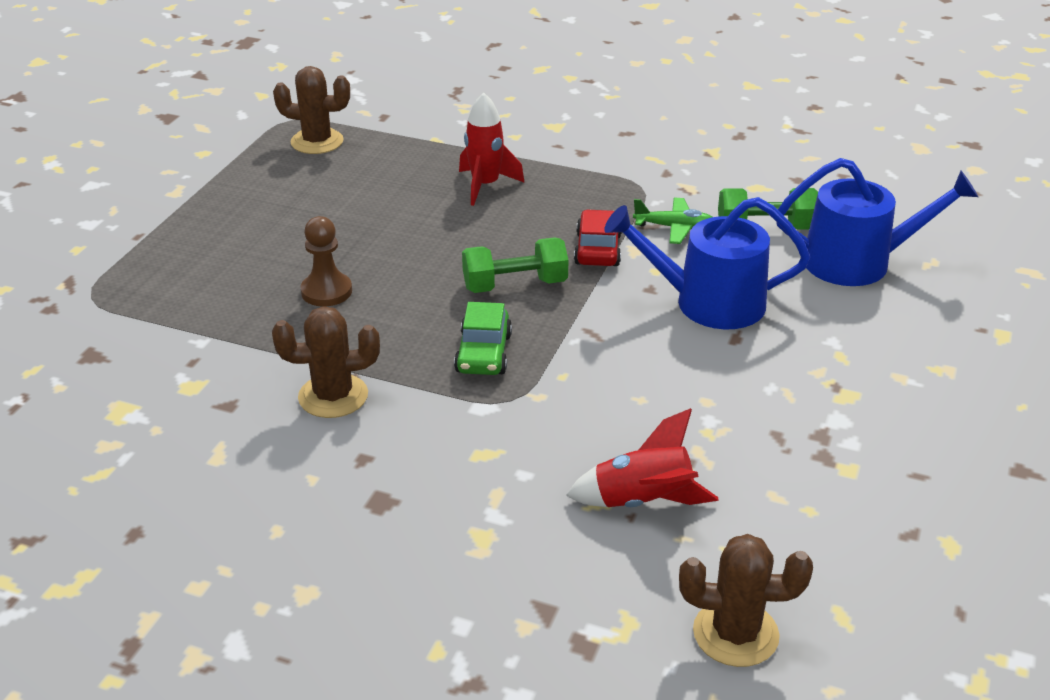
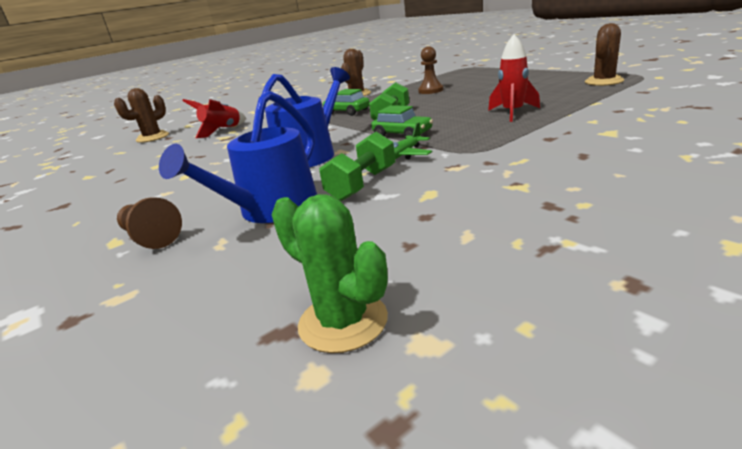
camera: 125 degrees right, 10 degrees down
red car [574,209,622,266] -> green car [371,105,433,139]
none -> brown pawn [117,197,182,249]
none -> green cactus [272,194,388,353]

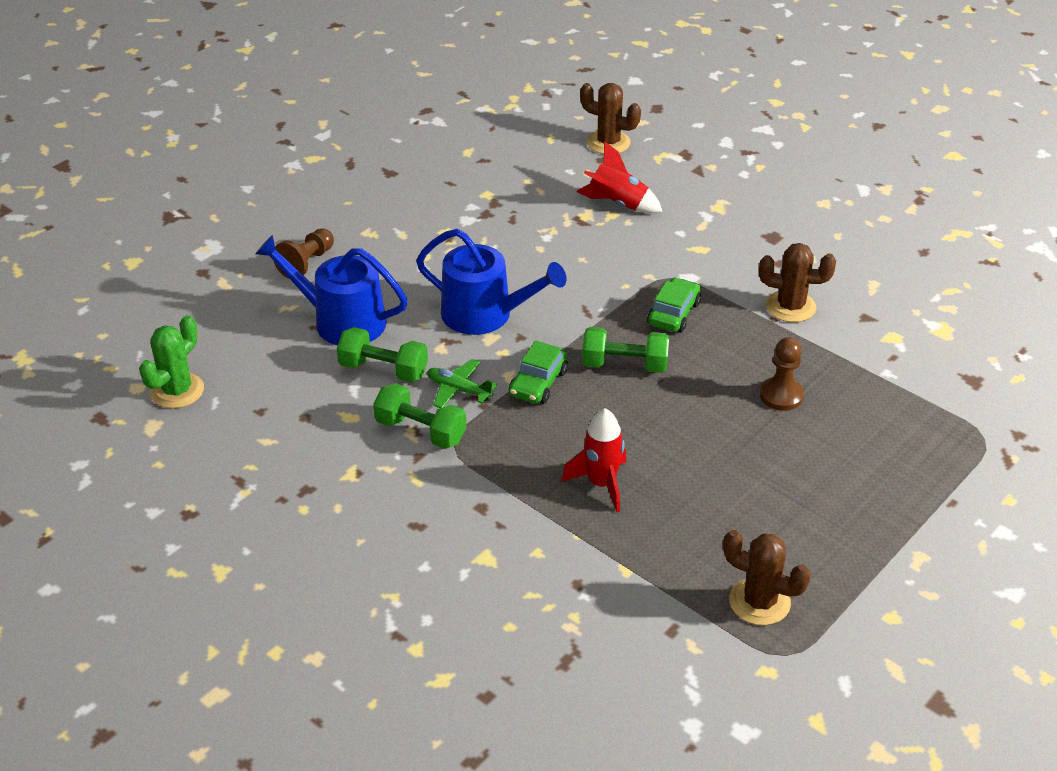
camera: 75 degrees right, 15 degrees up
none -> green dumbbell [373,383,466,449]

